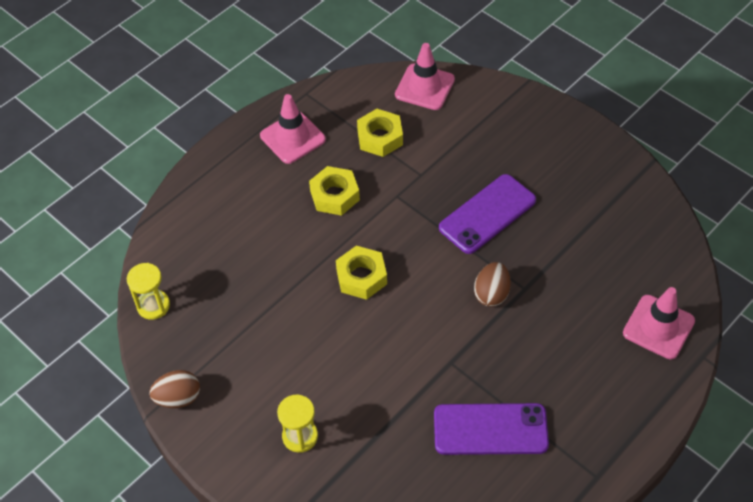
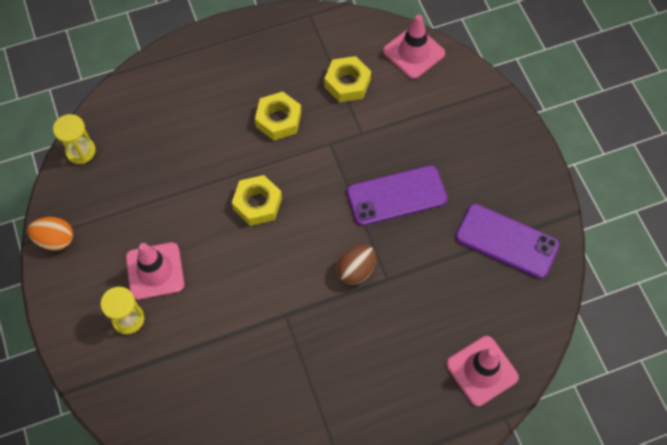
camera: 25 degrees right, 10 degrees up
brown egg [149,370,200,408] -> orange egg [27,217,73,251]
pink traffic cone [260,94,326,164] -> pink traffic cone moved to [126,242,184,300]
purple phone [434,403,549,455] -> purple phone moved to [455,204,560,278]

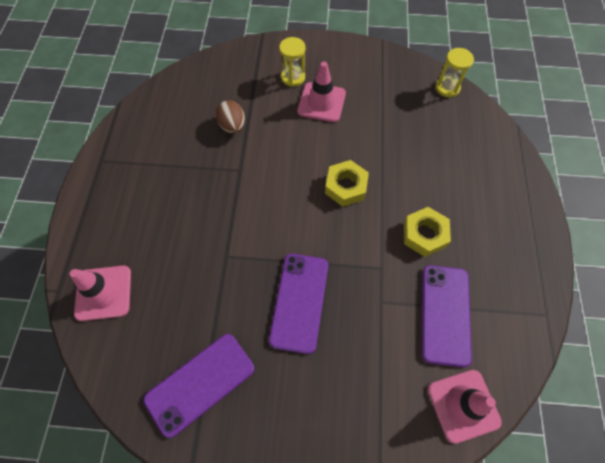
camera: 115 degrees right, 0 degrees up
orange egg [27,217,73,251] -> none
yellow nut [324,56,371,102] -> purple phone [421,265,472,368]
brown egg [336,245,376,285] -> brown egg moved to [216,100,245,134]

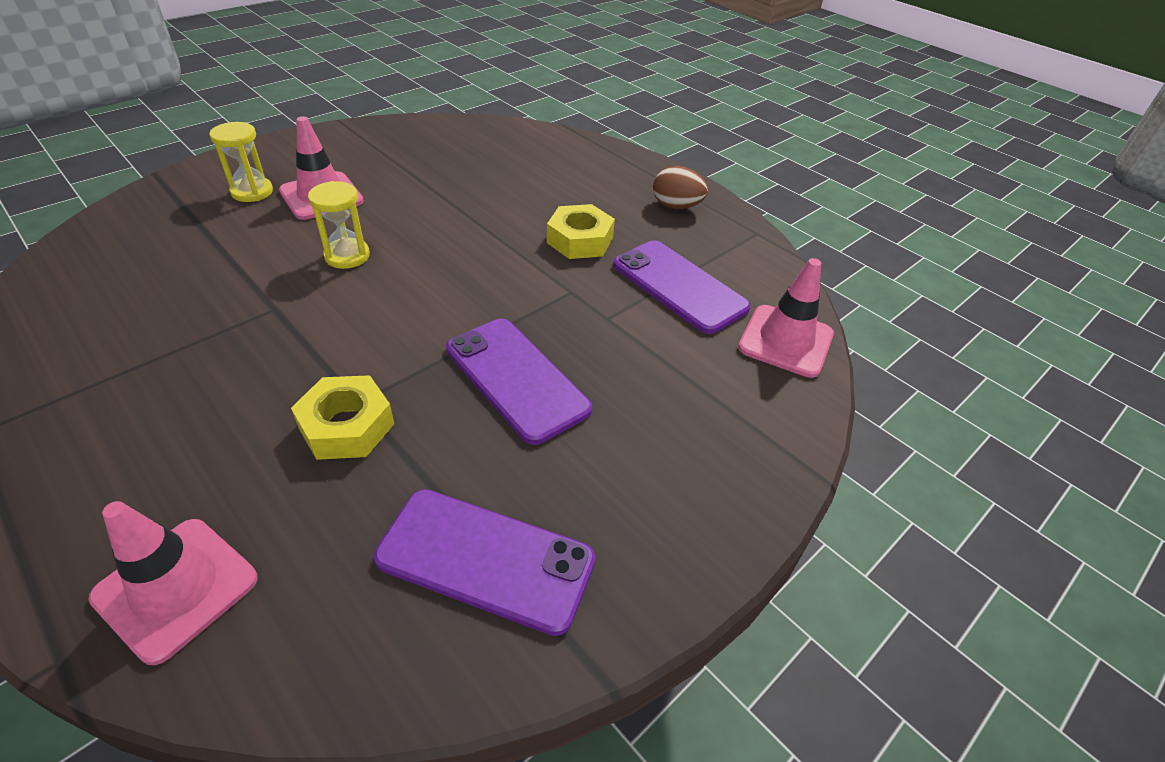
camera: 50 degrees left, 20 degrees down
purple phone [144,334,254,438] -> purple phone turned 75 degrees counterclockwise [374,489,595,636]
brown egg [216,100,245,134] -> brown egg moved to [653,166,708,209]
yellow nut [325,160,369,207] -> yellow nut moved to [291,375,394,460]
yellow hourglass [435,48,474,97] -> yellow hourglass moved to [308,181,370,269]

